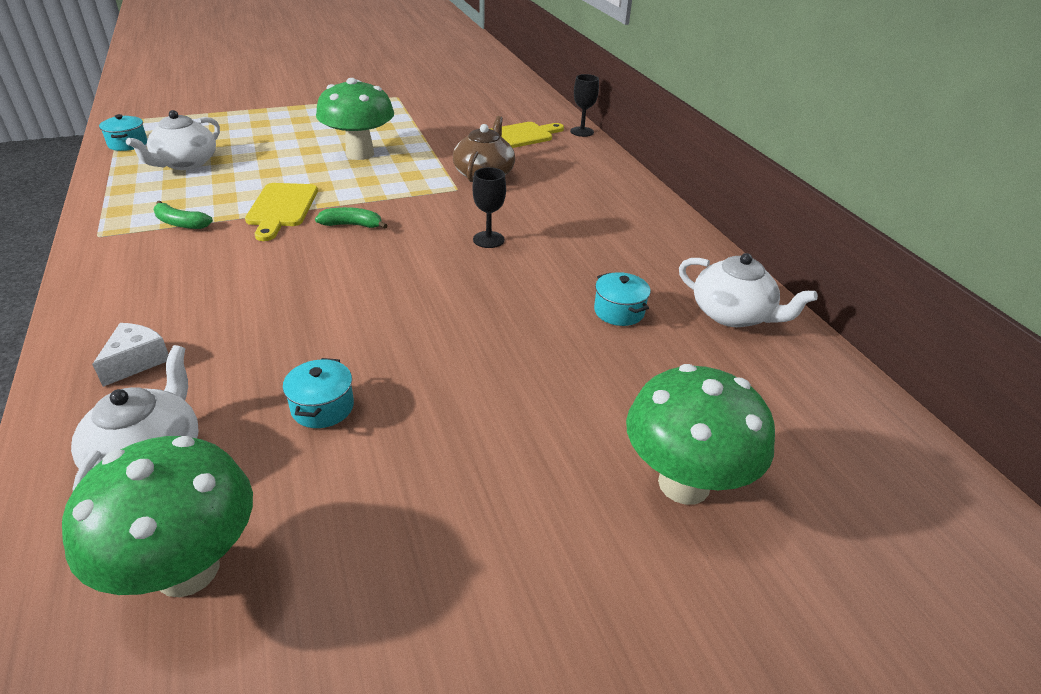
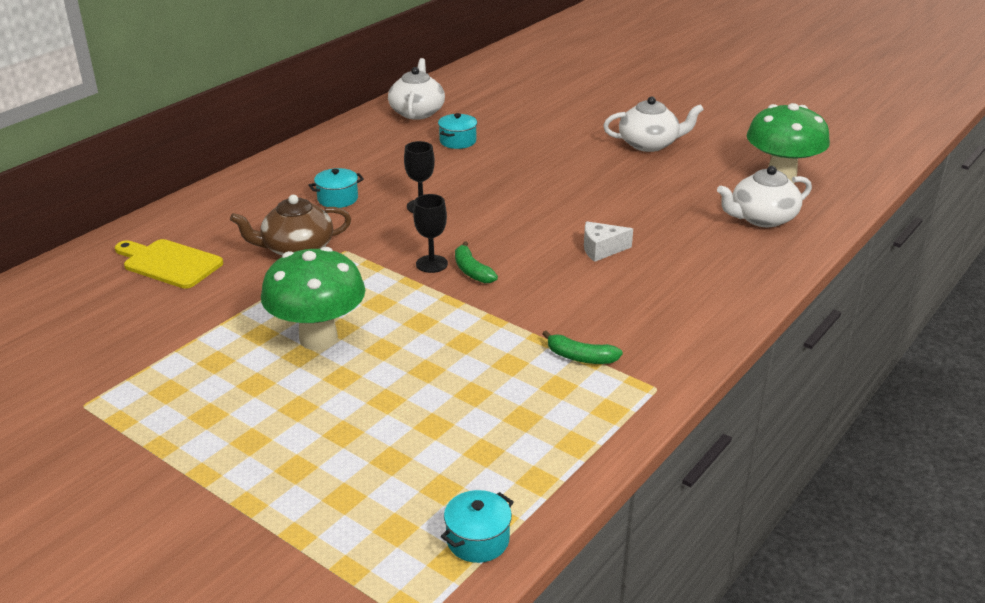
camera: 120 degrees left, 5 degrees down
white cheese [92,323,169,387] -> white cheese moved to [584,221,633,262]
white teapot [126,110,220,170] -> white teapot moved to [603,96,704,152]
green banana [154,201,213,229] -> green banana turned 120 degrees clockwise [543,331,623,364]
yellow cutting board [245,183,318,241] -> none
turquoise pot [283,358,354,428] -> turquoise pot moved to [309,168,364,208]
black goblet [570,74,599,137] -> black goblet moved to [413,194,448,273]
green mushroom [626,364,775,505] -> none

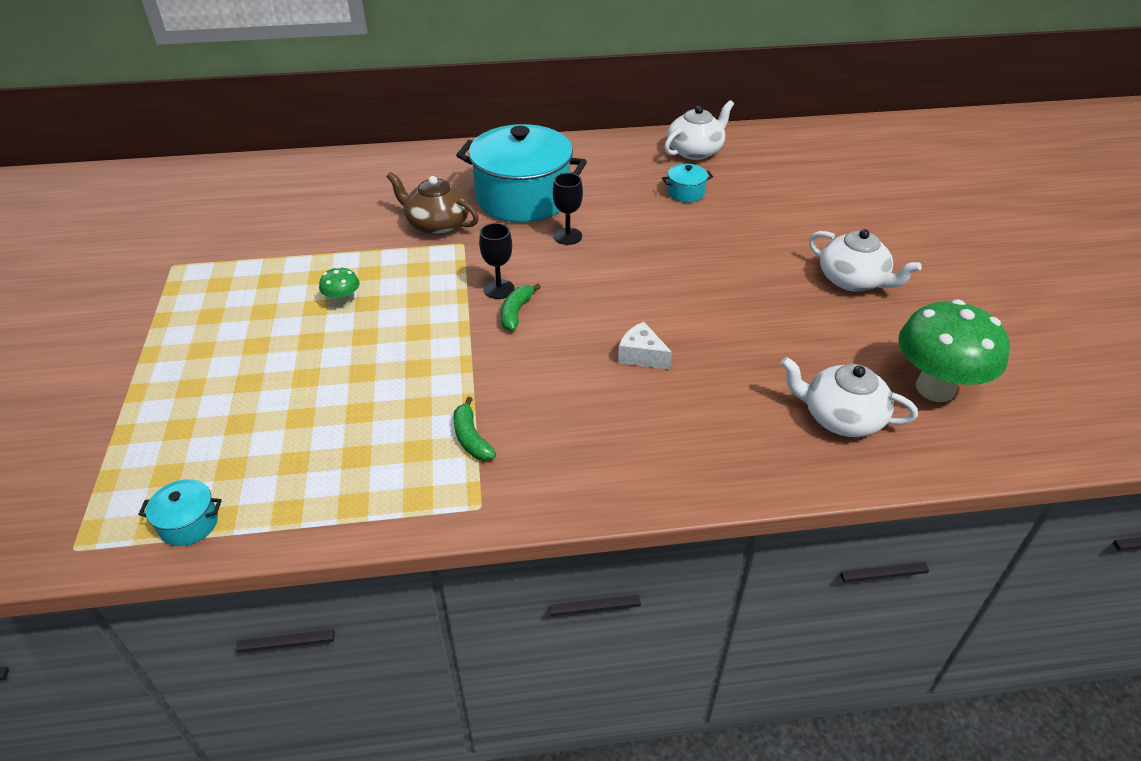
camera: 45 degrees right, 10 degrees up
yellow cutting board [115,239,223,289] -> none
green mushroom [261,247,365,350] -> green mushroom [319,267,360,307], size x0.44
turquoise pot [309,168,364,208] -> turquoise pot [456,124,587,223], size x2.48

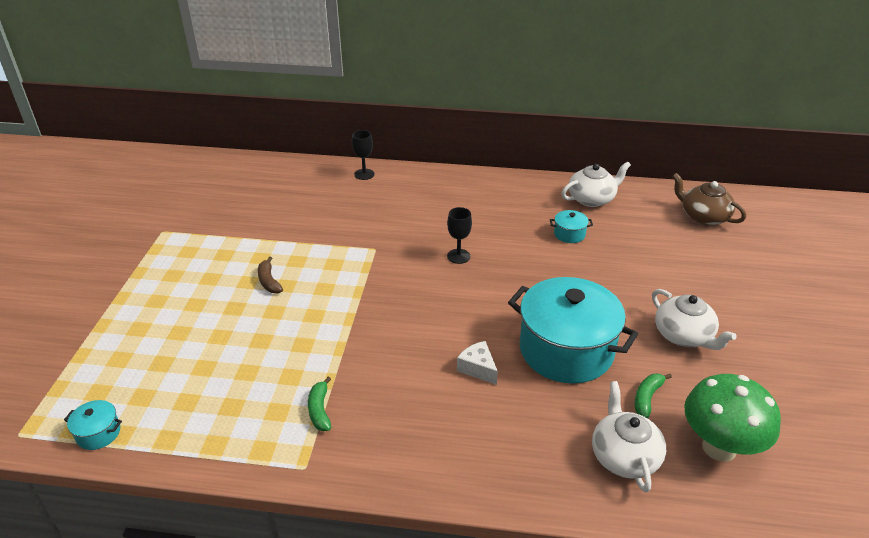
camera: 15 degrees right, 5 degrees down
green mushroom [319,267,360,307] -> brown banana [258,256,283,293]
brown teapot [387,172,479,235] -> brown teapot moved to [672,173,746,225]
turquoise pot [456,124,587,223] -> turquoise pot moved to [508,277,638,384]
black goblet [479,223,515,299] -> black goblet moved to [352,130,374,180]
green banana [501,283,541,331] -> green banana moved to [635,374,672,418]
white teapot [781,357,918,437] -> white teapot turned 45 degrees clockwise [592,381,666,492]

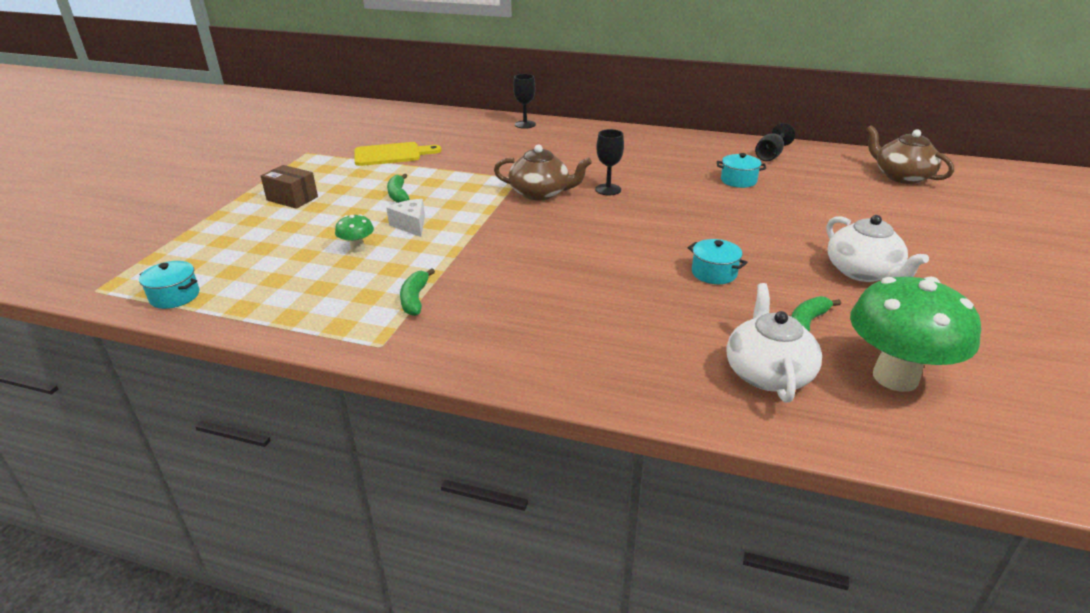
camera: 10 degrees right, 5 degrees down
brown banana [258,256,283,293] -> green banana [387,174,409,203]
white cheese [457,341,498,385] -> white cheese moved to [387,199,425,237]
turquoise pot [508,277,638,384] -> turquoise pot [688,239,748,284], size x0.40
white teapot [561,162,631,207] -> black goblet [755,123,795,161]
none -> brown box [261,165,318,209]
none -> green mushroom [335,214,374,252]
none -> yellow cutting board [355,142,442,166]
none -> brown teapot [494,144,592,201]

